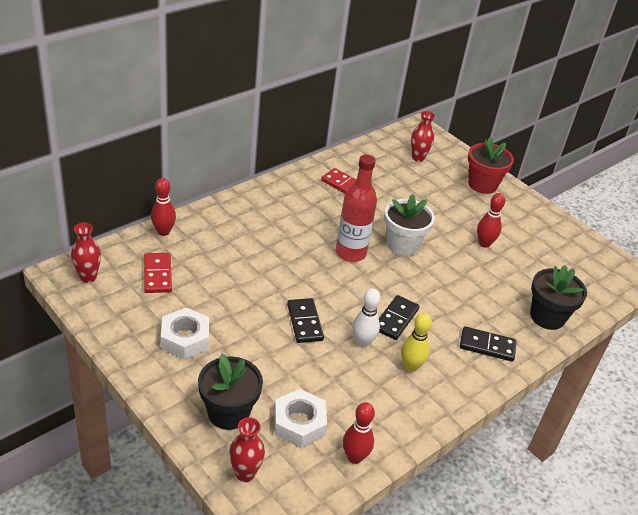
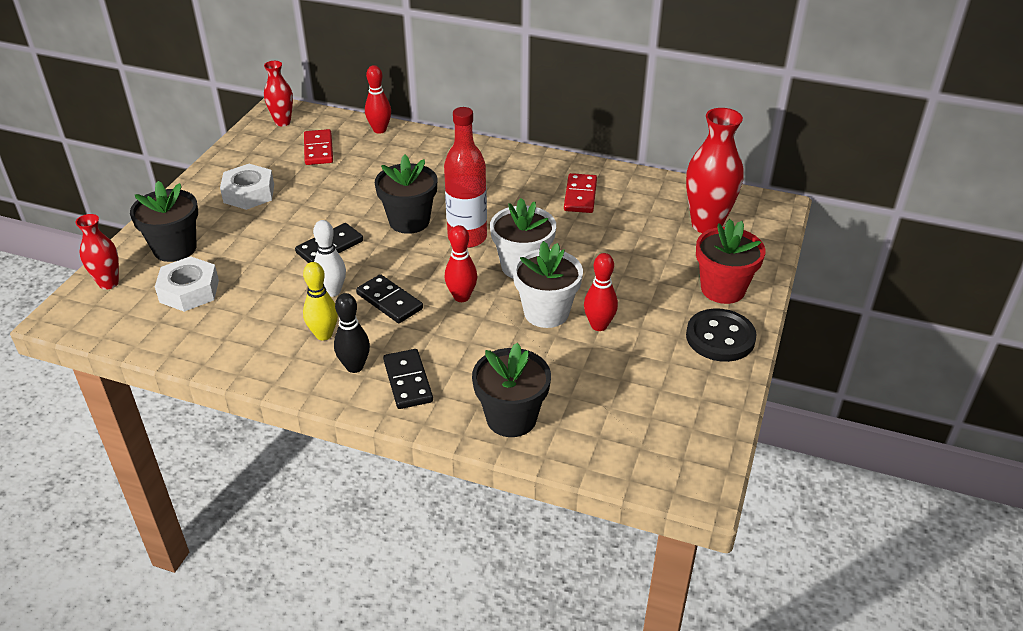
camera: 65 degrees right, 0 degrees up
red domino [144,253,172,293] -> red domino turned 60 degrees counterclockwise [304,129,333,165]
red bowling pin [343,402,375,464] -> red bowling pin moved to [444,225,477,302]
black domino [379,295,420,340] -> black domino turned 45 degrees clockwise [356,274,423,323]
red vase [411,111,435,162] -> red vase [686,108,743,233], size x1.70
none -> black bowling pin [334,293,370,373]
none -> black flower pot [375,155,438,234]
none -> white flower pot [513,241,583,328]
none -> black button [686,309,757,362]

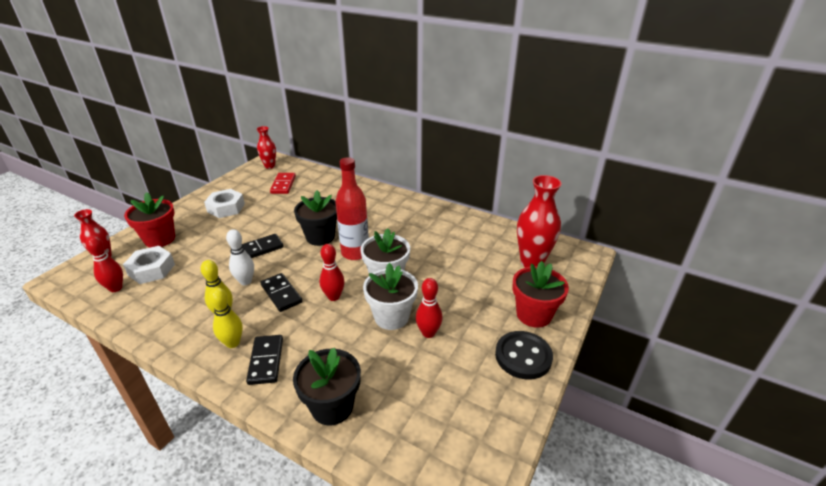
camera: 10 degrees right, 5 degrees down
black flower pot [130,181,198,262] -> red flower pot [124,192,175,247]
black bowling pin [334,293,370,373] -> yellow bowling pin [209,287,243,348]
red bowling pin [365,65,391,134] -> red bowling pin moved to [86,236,123,292]
red domino [564,173,597,213] -> none

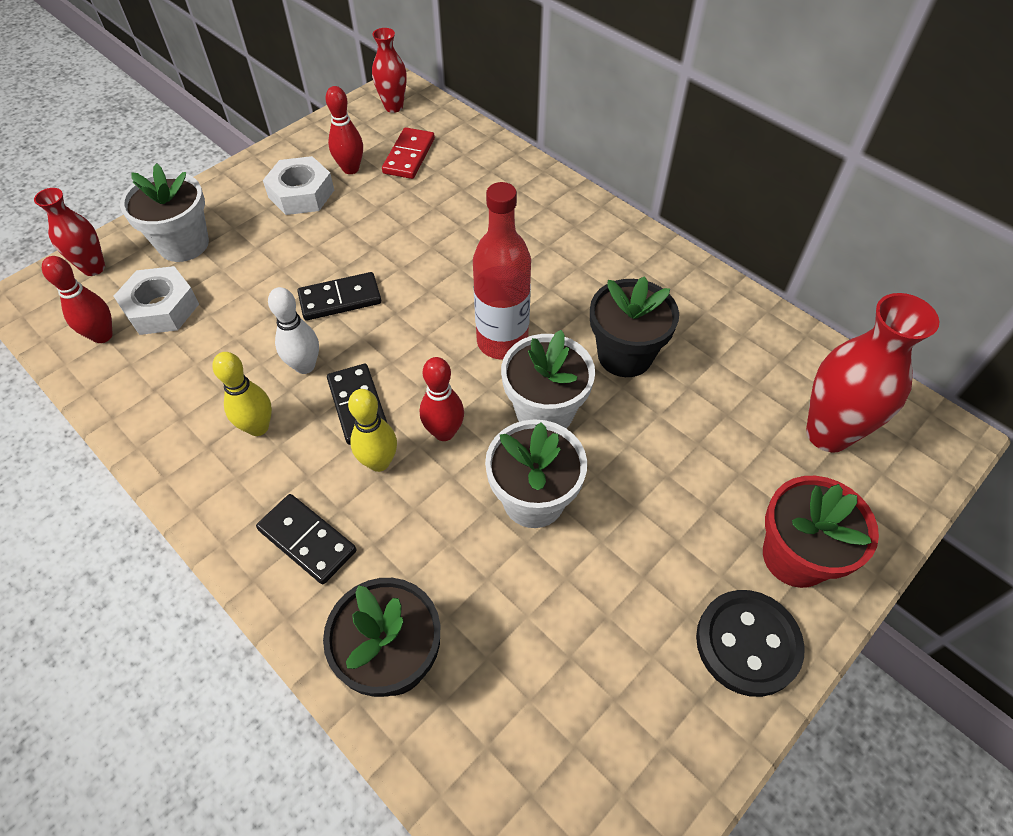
camera: 15 degrees right, 20 degrees up
red flower pot [124,192,175,247] -> white flower pot [120,163,209,262]
yellow bowling pin [209,287,243,348] -> yellow bowling pin moved to [348,389,397,472]
black domino [246,335,283,385] -> black domino turned 60 degrees counterclockwise [256,494,357,584]
black flower pot [294,190,337,246] -> black flower pot moved to [590,276,679,377]
red bowling pin [416,278,443,338] -> red bowling pin moved to [326,86,363,174]

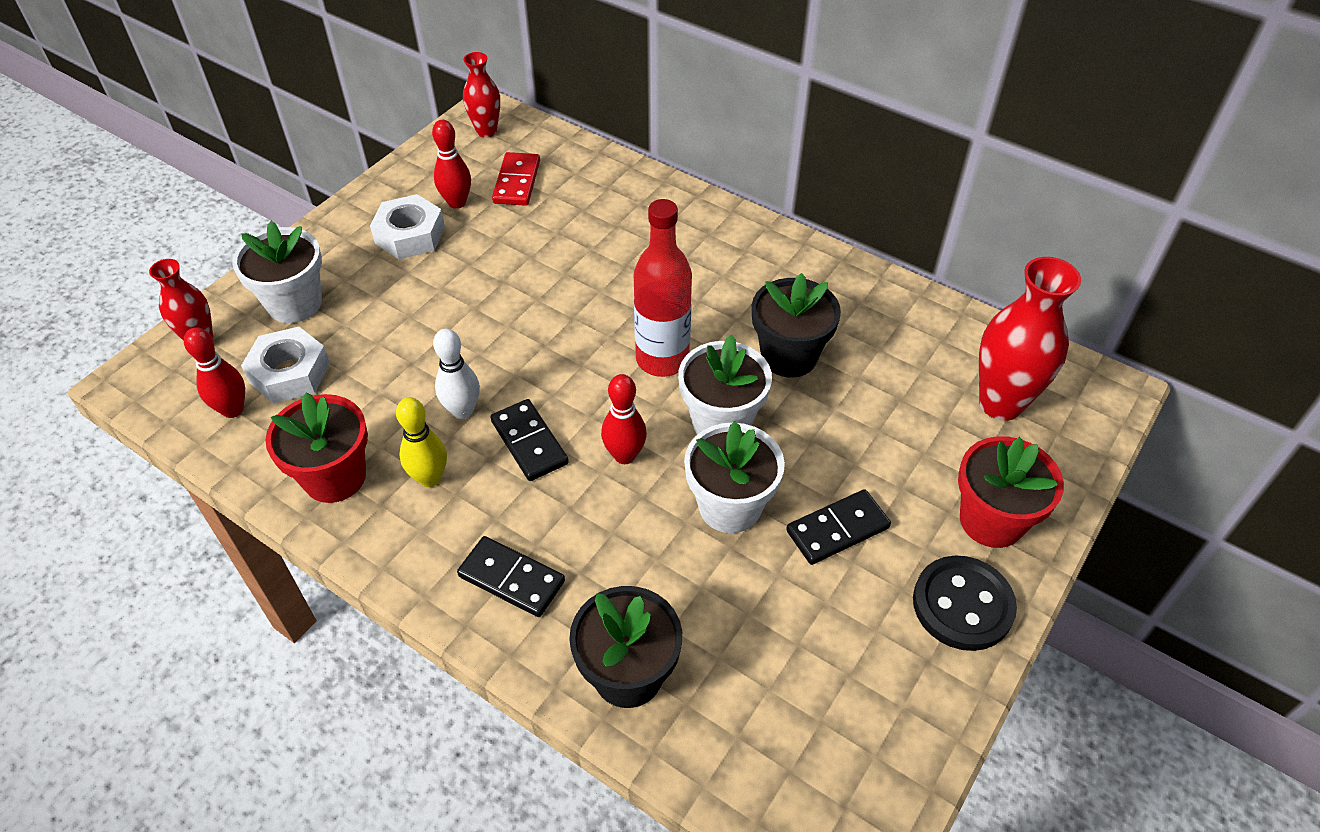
camera: 10 degrees left, 5 degrees down
black domino [297,272,381,320] -> black domino moved to [786,489,891,565]
yellow bowling pin [348,389,397,472] -> none
none -> red flower pot [265,393,368,503]

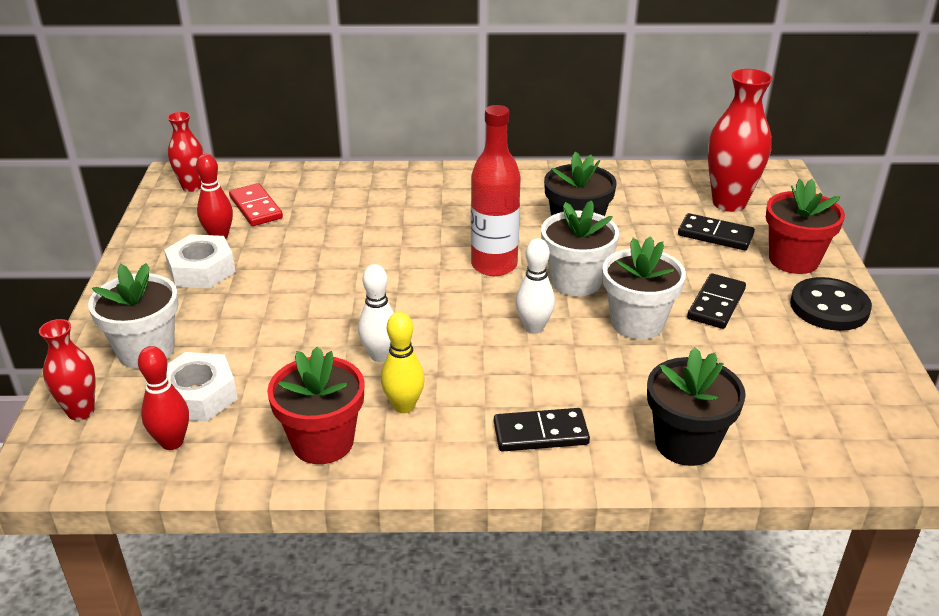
camera: 35 degrees left, 15 degrees down
black domino [490,399,569,481] -> black domino moved to [678,213,755,250]
red bowling pin [601,374,647,464] -> white bowling pin [515,238,555,334]

